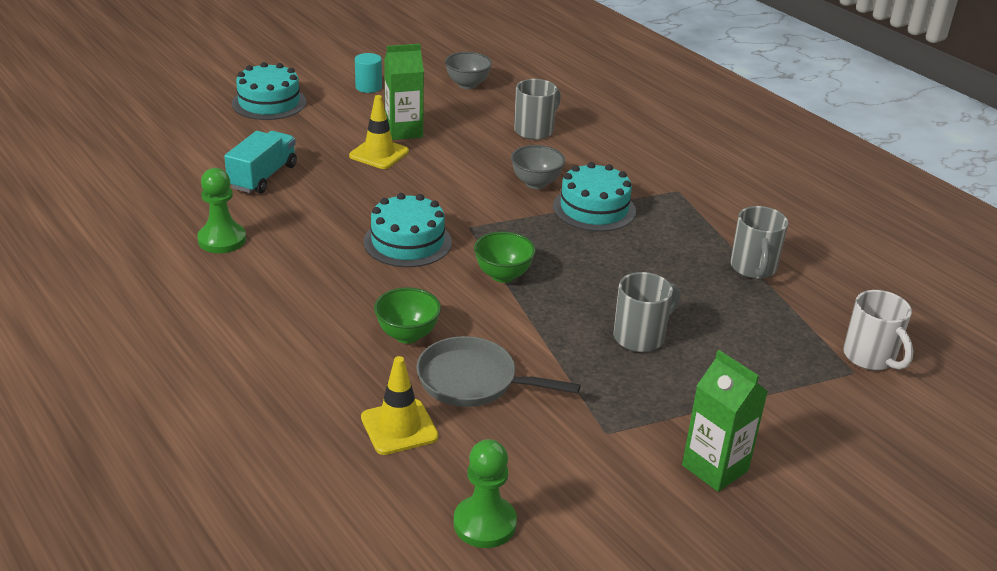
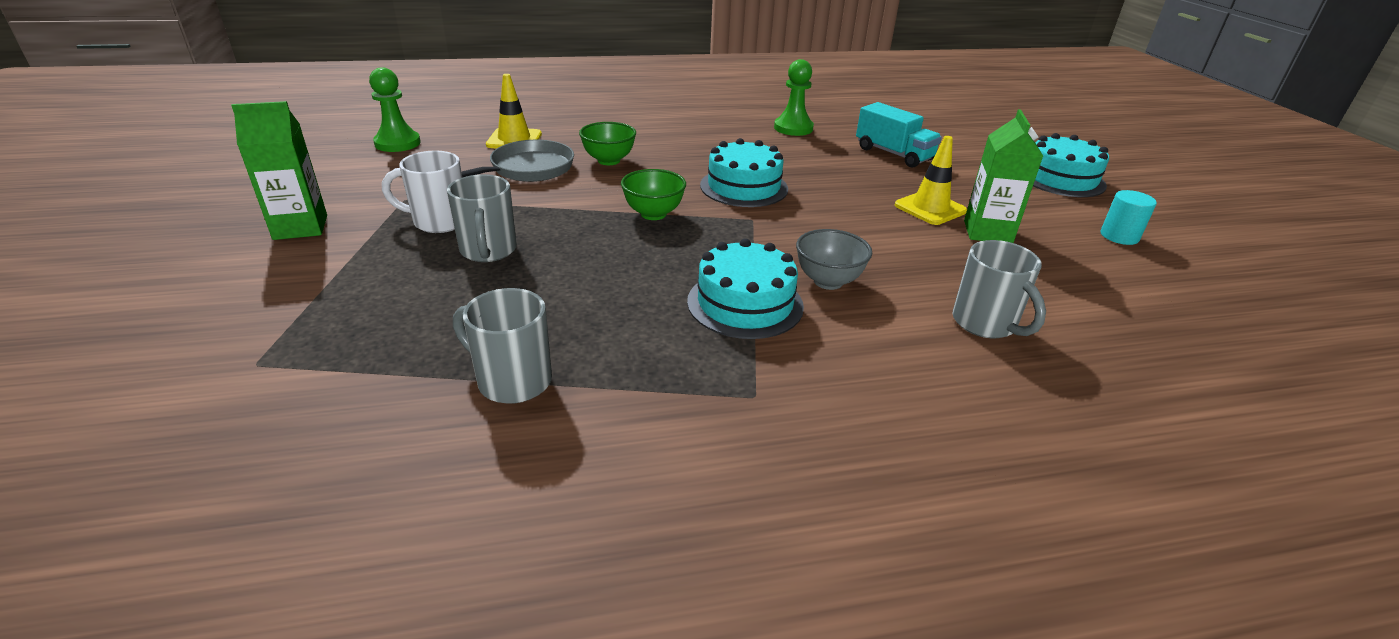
camera: 115 degrees right, 0 degrees up
grey bowl [445,52,492,89] -> none
white mug [843,290,913,370] -> white mug moved to [382,151,462,233]

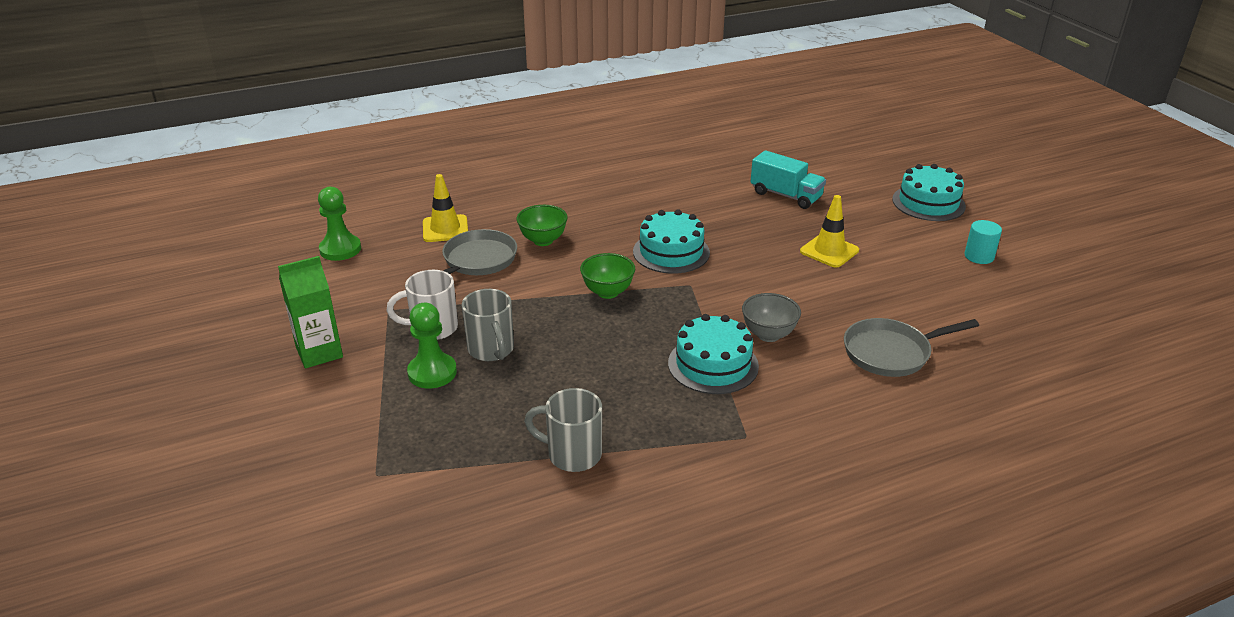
camera: 10 degrees left, 0 degrees up
green pawn [774,59,814,136] -> green pawn moved to [407,303,457,389]
grey mug [952,240,1046,338] -> grey pan [844,318,979,377]
green carton [964,109,1043,243] -> none

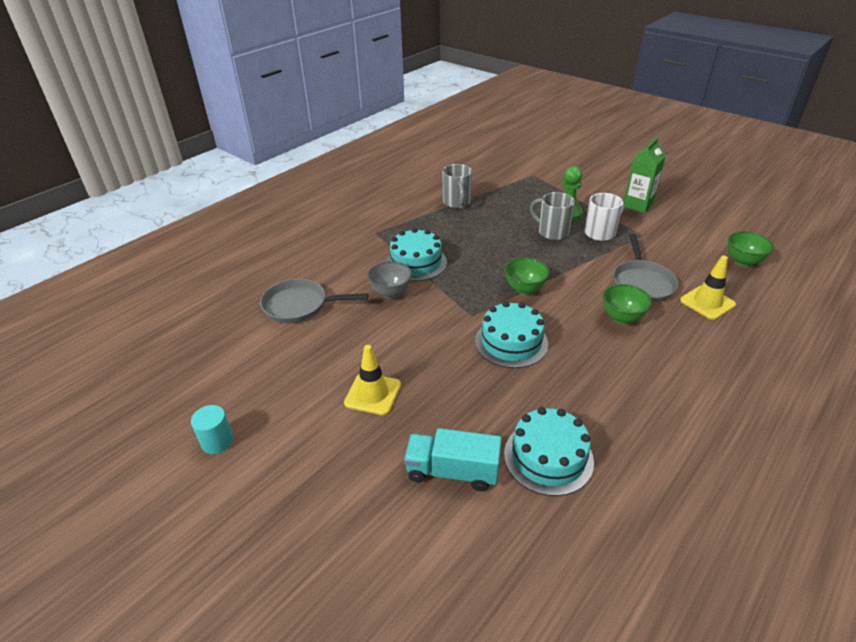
camera: 155 degrees right, 5 degrees up
green pawn [318,187,361,261] -> green bowl [728,231,774,266]
grey mug [524,388,602,472] -> grey mug turned 90 degrees clockwise [442,164,472,208]
grey pan [844,318,979,377] -> grey pan turned 135 degrees counterclockwise [260,279,368,324]
turquoise cake [892,164,966,221] -> turquoise cake moved to [504,407,594,496]

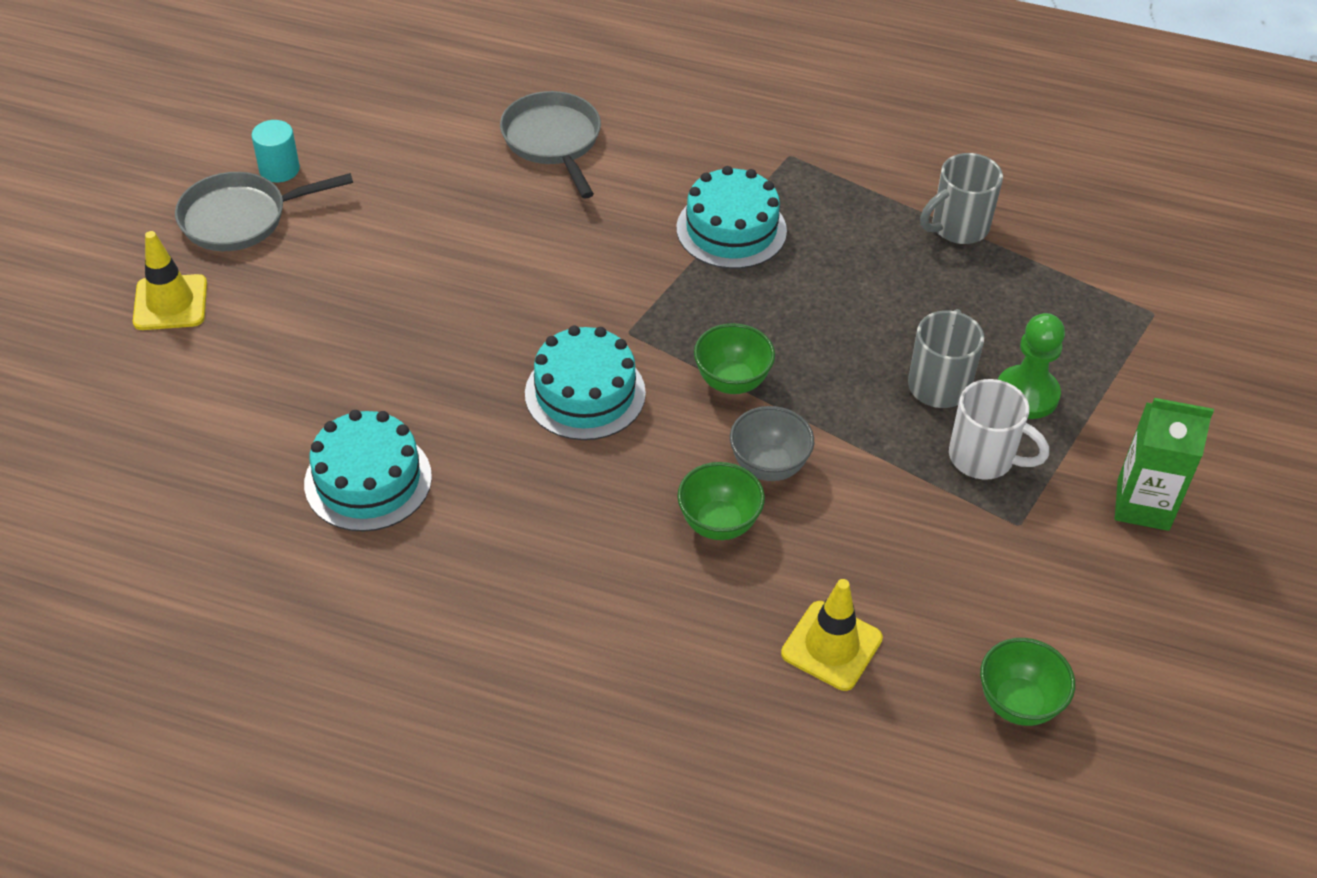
camera: 65 degrees right, 10 degrees up
yellow traffic cone [344,345,401,415] -> yellow traffic cone moved to [133,231,207,330]
grey bowl [367,261,412,298] -> grey bowl moved to [730,406,814,481]
turquoise truck [404,428,502,491] -> none
grey pan [613,234,679,303] -> grey pan moved to [175,172,353,251]

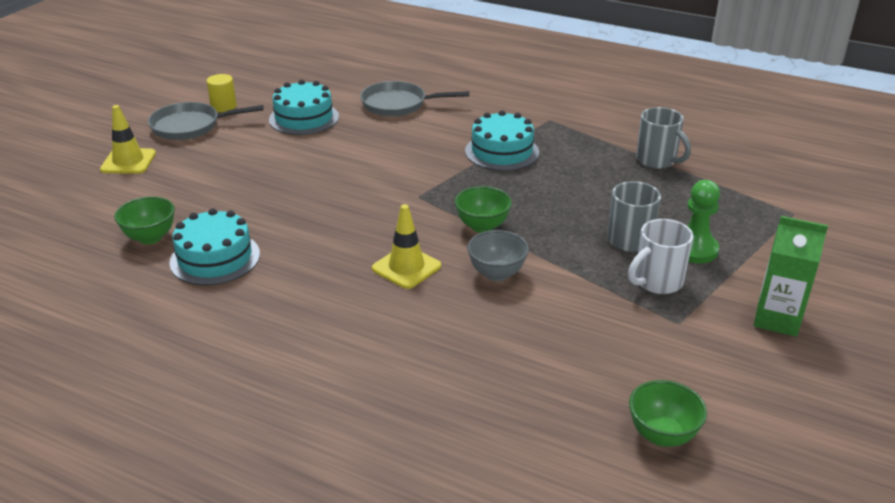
camera: 10 degrees right, 15 degrees down
turquoise cylinder [251,120,300,182] -> yellow cylinder [206,74,237,112]
grey pan [500,91,601,199] -> grey pan turned 75 degrees counterclockwise [360,81,469,117]
turquoise cake [525,325,646,440] -> turquoise cake moved to [269,80,339,135]
green bowl [677,462,765,540] -> green bowl moved to [114,196,175,244]
yellow traffic cone [781,579,883,691] -> yellow traffic cone moved to [372,204,441,289]
grey mug [920,153,1003,244] -> grey mug turned 105 degrees counterclockwise [636,107,691,169]
white mug [949,379,1049,479] -> white mug turned 105 degrees clockwise [628,219,694,294]

